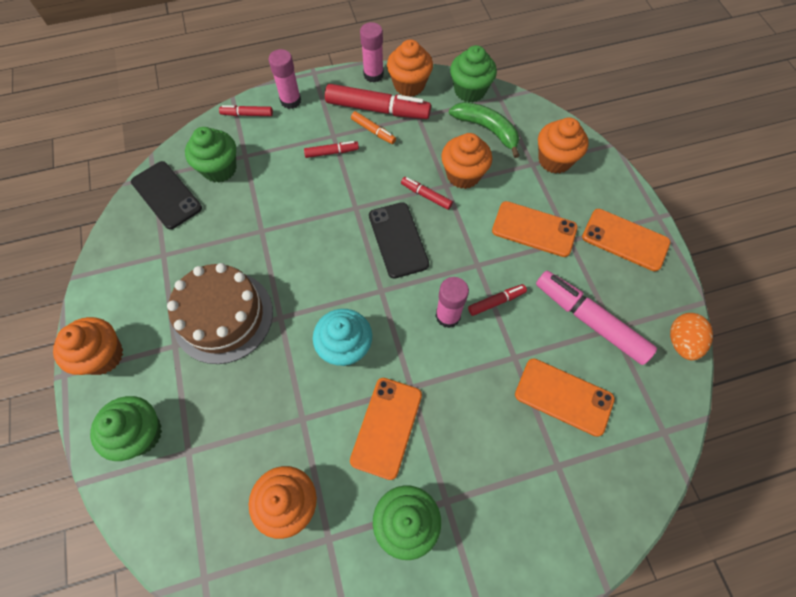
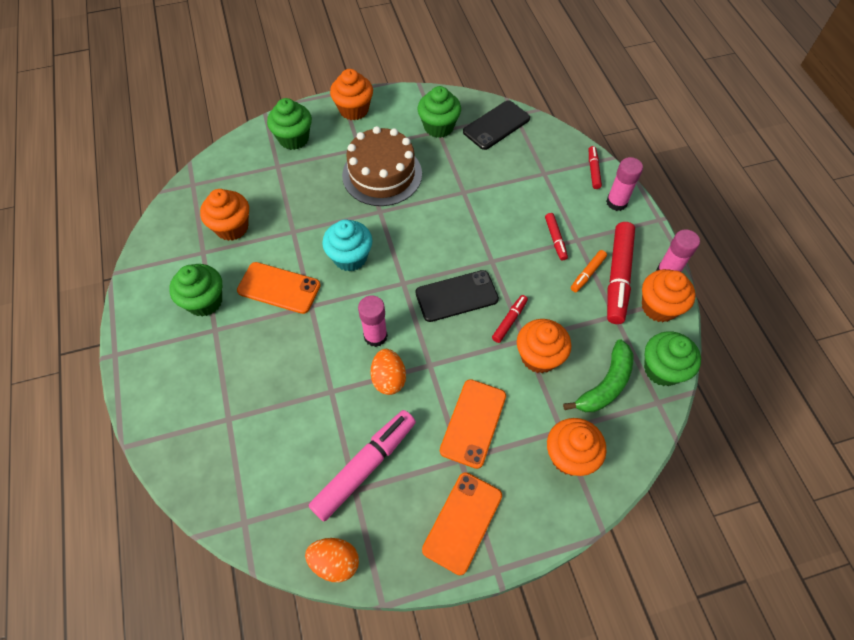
camera: 90 degrees right, 5 degrees down
green cupcake [185,127,236,183] -> green cupcake moved to [417,86,461,138]
red marker [468,284,527,316] -> orange egg [371,349,406,395]
orange phone [515,358,615,437] -> none

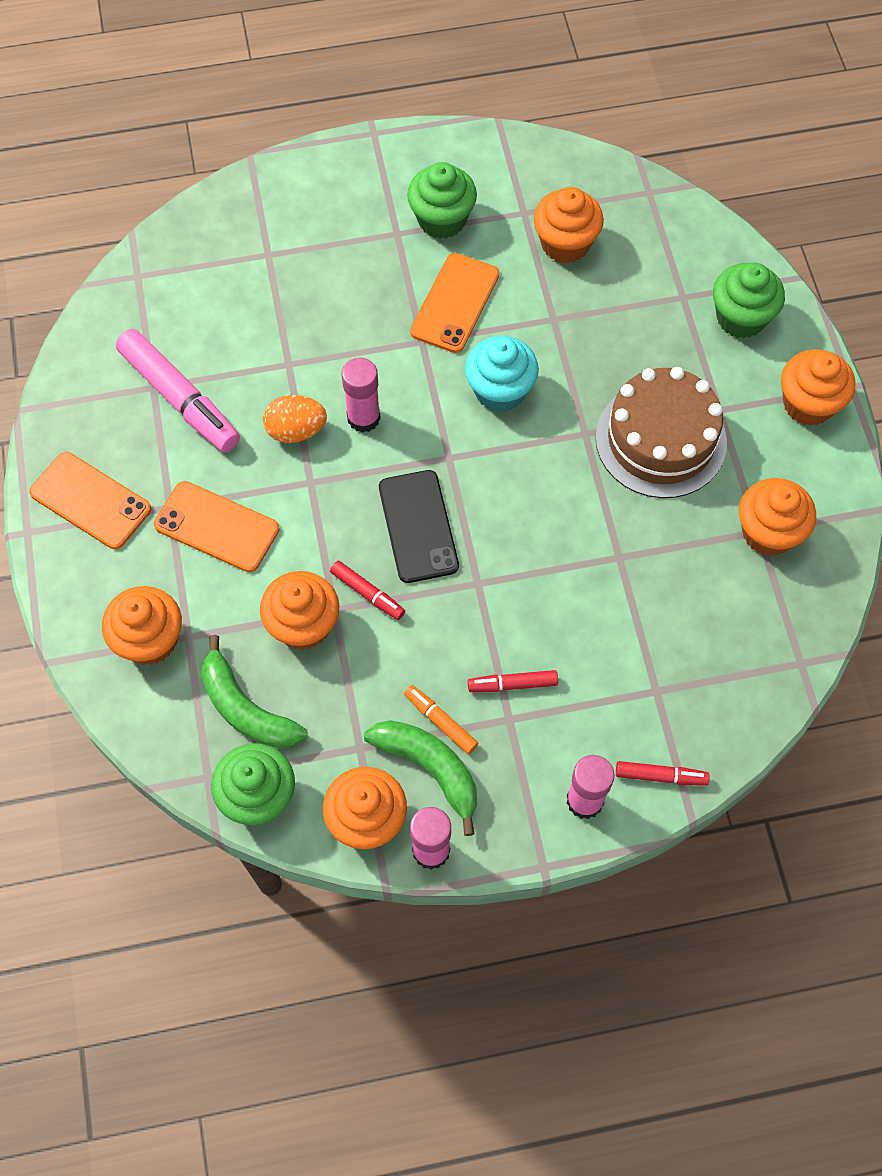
camera: 95 degrees right, 5 degrees up
orange egg [305,538,359,582] -> none
green cupcake [417,86,461,138] -> orange cupcake [739,478,816,556]
black phone [463,100,530,150] -> none
red marker [607,222,635,324] -> green banana [364,720,477,836]

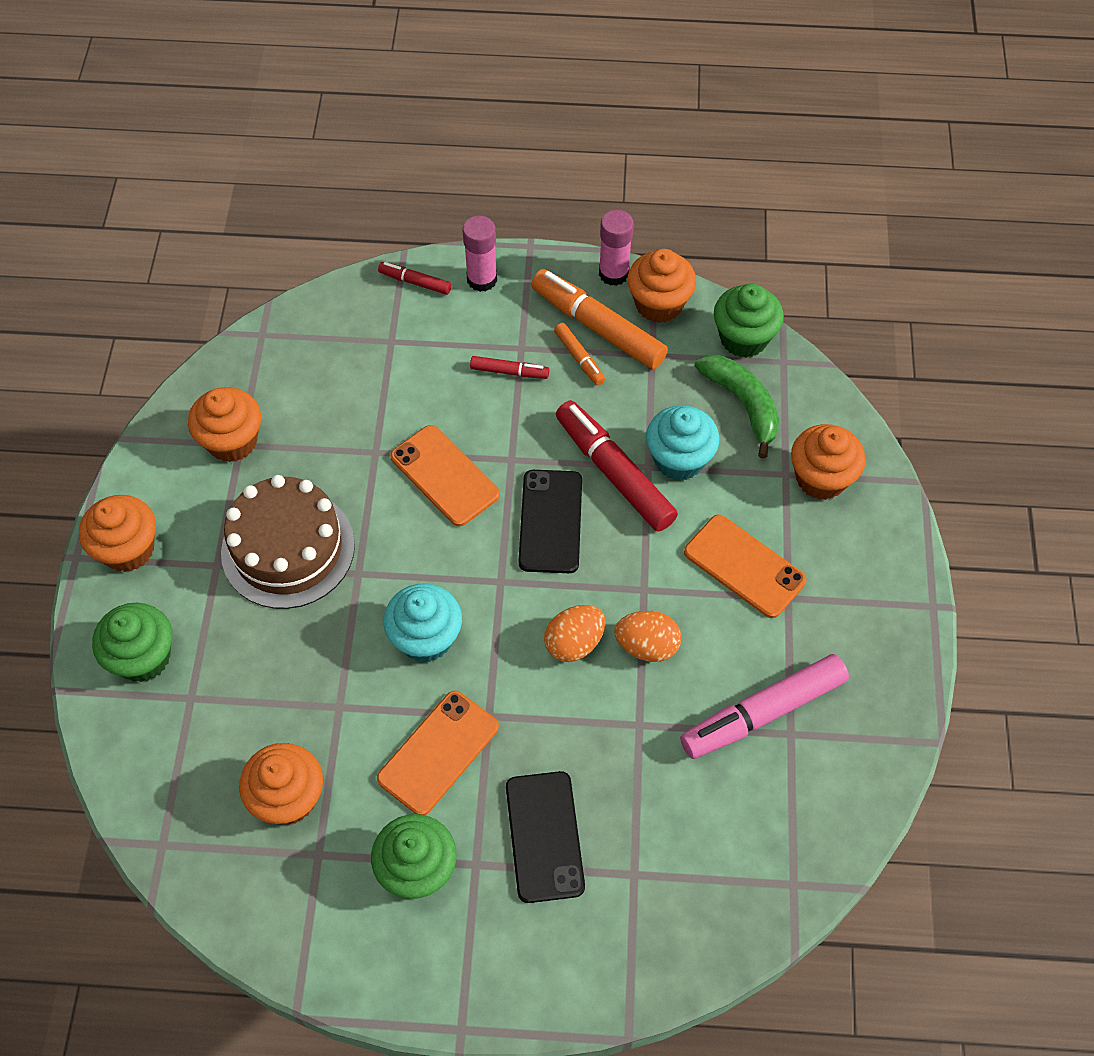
camera: 165 degrees left, 5 degrees down
orange phone [29,452,151,549] -> orange phone moved to [390,425,500,527]
pink marker [116,329,240,452] -> pink marker turned 90 degrees counterclockwise [680,654,849,759]
orange cupcake [260,571,339,650] -> turquoise cupcake [646,405,719,481]
red marker [330,561,405,620] -> red marker [556,400,678,532], size x2.03
pink glue stick [342,357,381,433] -> orange egg [544,605,606,662]
green banana [364,720,477,836] -> orange marker [531,269,668,369]
none -> black phone [506,771,585,903]

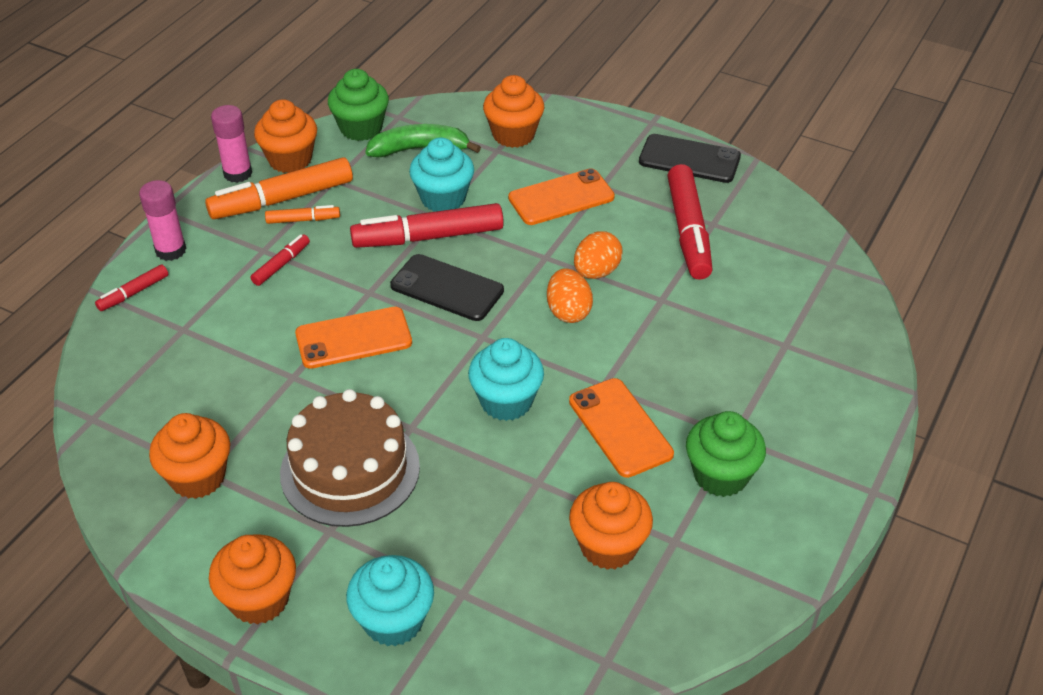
camera: 65 degrees left, 15 degrees down
green cupcake [92,603,172,682] -> turquoise cupcake [346,555,434,646]
black phone [506,771,585,903] -> black phone moved to [639,134,741,183]
pink marker [680,654,849,759] -> red marker [667,164,713,280]

